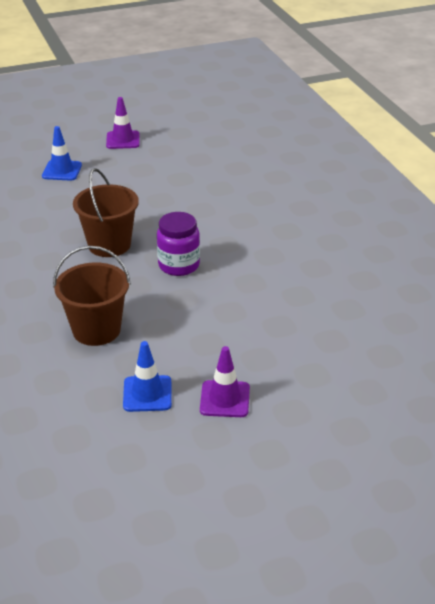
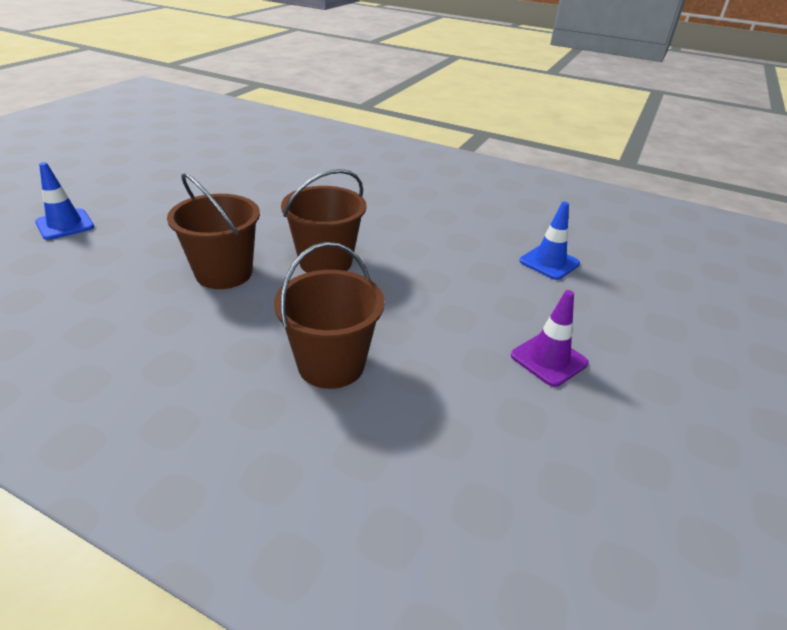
camera: 45 degrees left, 0 degrees up
purple traffic cone [106,97,140,149] -> none
blue traffic cone [123,341,172,412] -> blue traffic cone moved to [519,202,580,280]
purple jar [157,212,200,276] -> brown bucket [281,169,367,273]

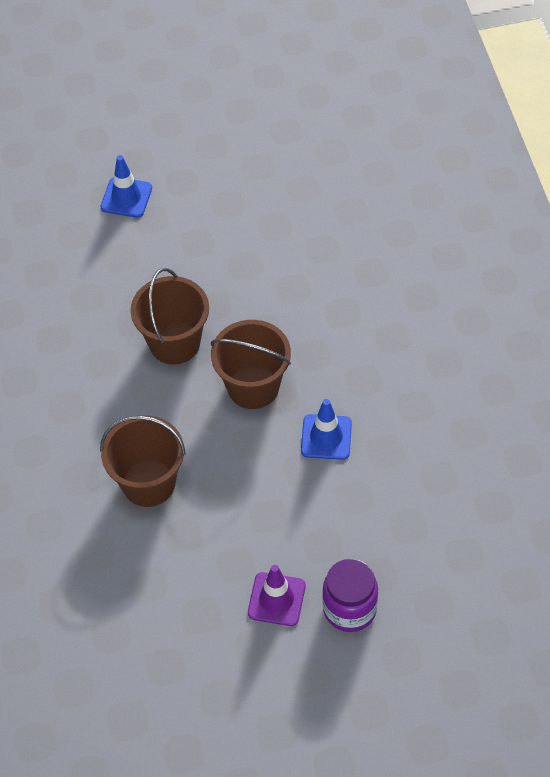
camera: 55 degrees right, 20 degrees up
blue traffic cone [519,202,580,280] -> blue traffic cone moved to [301,399,352,460]
none -> purple jar [322,559,378,632]

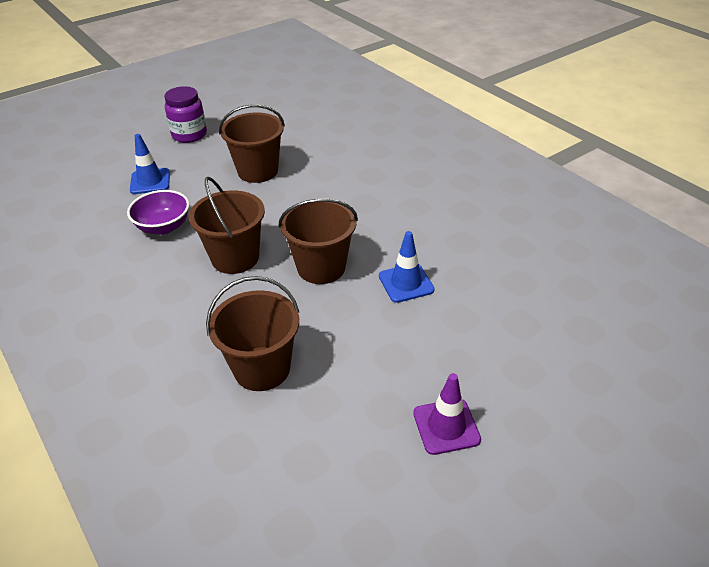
camera: 25 degrees left, 15 degrees down
purple jar [322,559,378,632] -> purple jar moved to [164,86,207,143]
none -> purple bowl [127,190,189,235]
none -> brown bucket [219,104,285,183]

